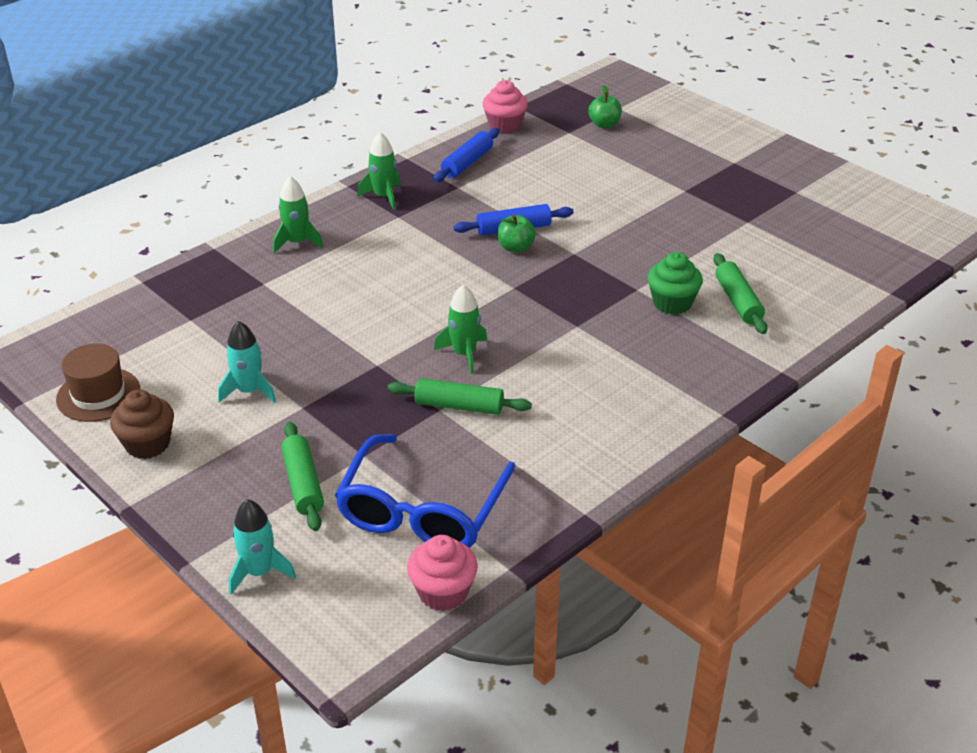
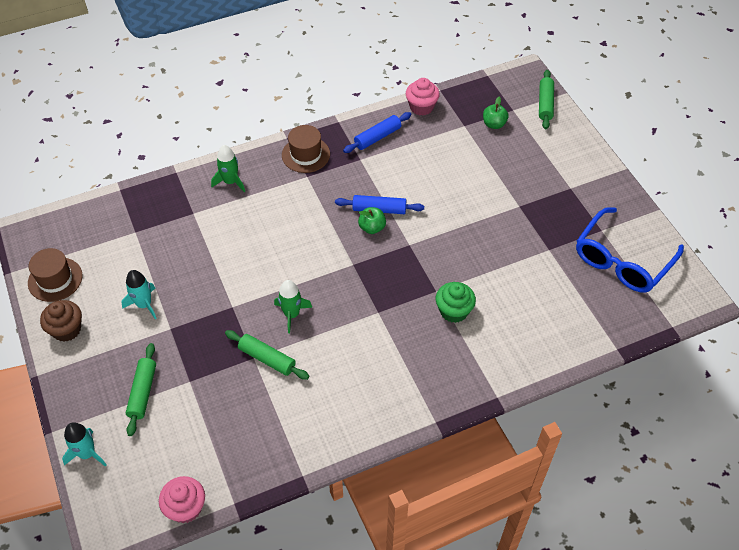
camera: 20 degrees right, 15 degrees up
blue glasses [335,434,516,548] -> blue glasses moved to [576,207,684,293]
green rocket [357,132,401,210] -> brown hat [282,125,330,173]
green rolling pin [713,253,768,334] -> green rolling pin moved to [539,70,554,129]

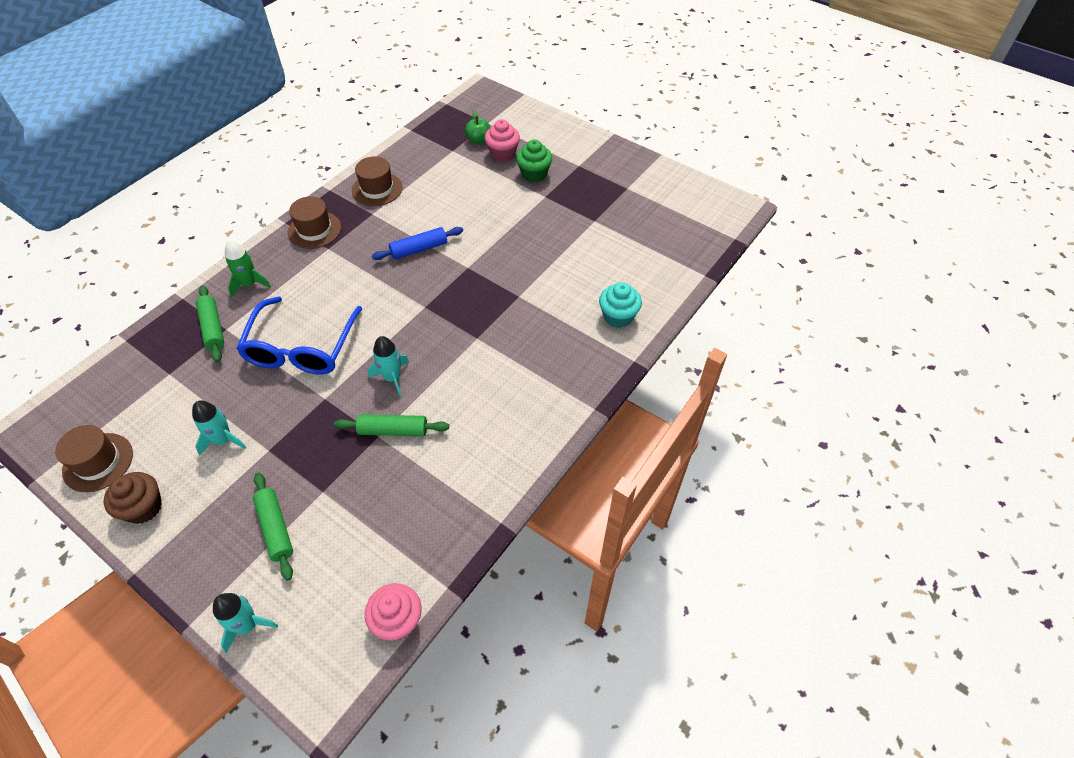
camera: 30 degrees left, 0 degrees up
green rocket [274,280,312,333] -> turquoise rocket [368,336,409,397]
blue rolling pin [343,112,411,153] -> brown hat [352,156,403,206]
green apple [358,207,386,234] -> none
pink cupcake [406,78,440,116] -> pink cupcake moved to [485,119,520,161]
green cupcake [436,282,476,323] -> green cupcake moved to [516,140,552,182]
green rolling pin [539,70,554,129] -> green rolling pin moved to [196,285,224,362]
blue glasses [576,207,684,293] -> blue glasses moved to [236,296,362,375]
none -> turquoise cupcake [599,282,642,328]

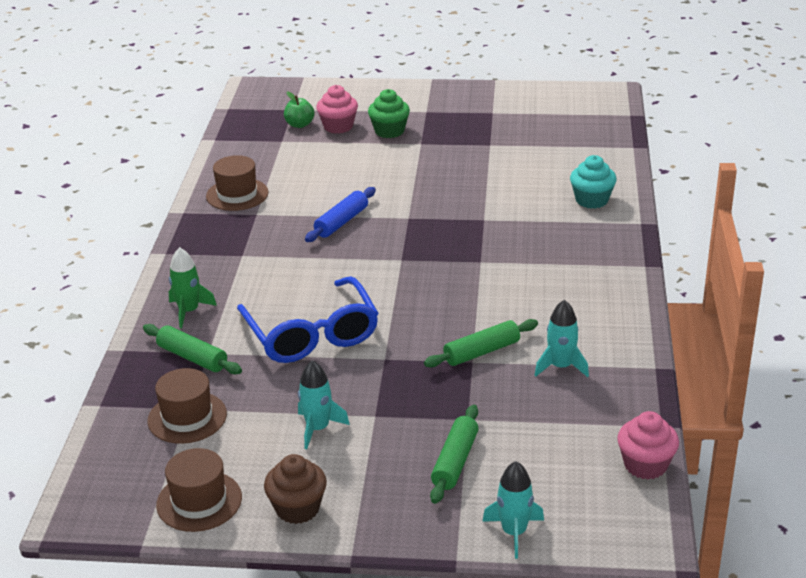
camera: 30 degrees left, 20 degrees down
green rolling pin [253,472,293,581] -> green rolling pin turned 75 degrees clockwise [430,405,478,504]
brown hat [288,196,341,249] -> brown hat moved to [147,368,227,444]
turquoise rocket [368,336,409,397] -> turquoise rocket moved to [535,300,589,377]

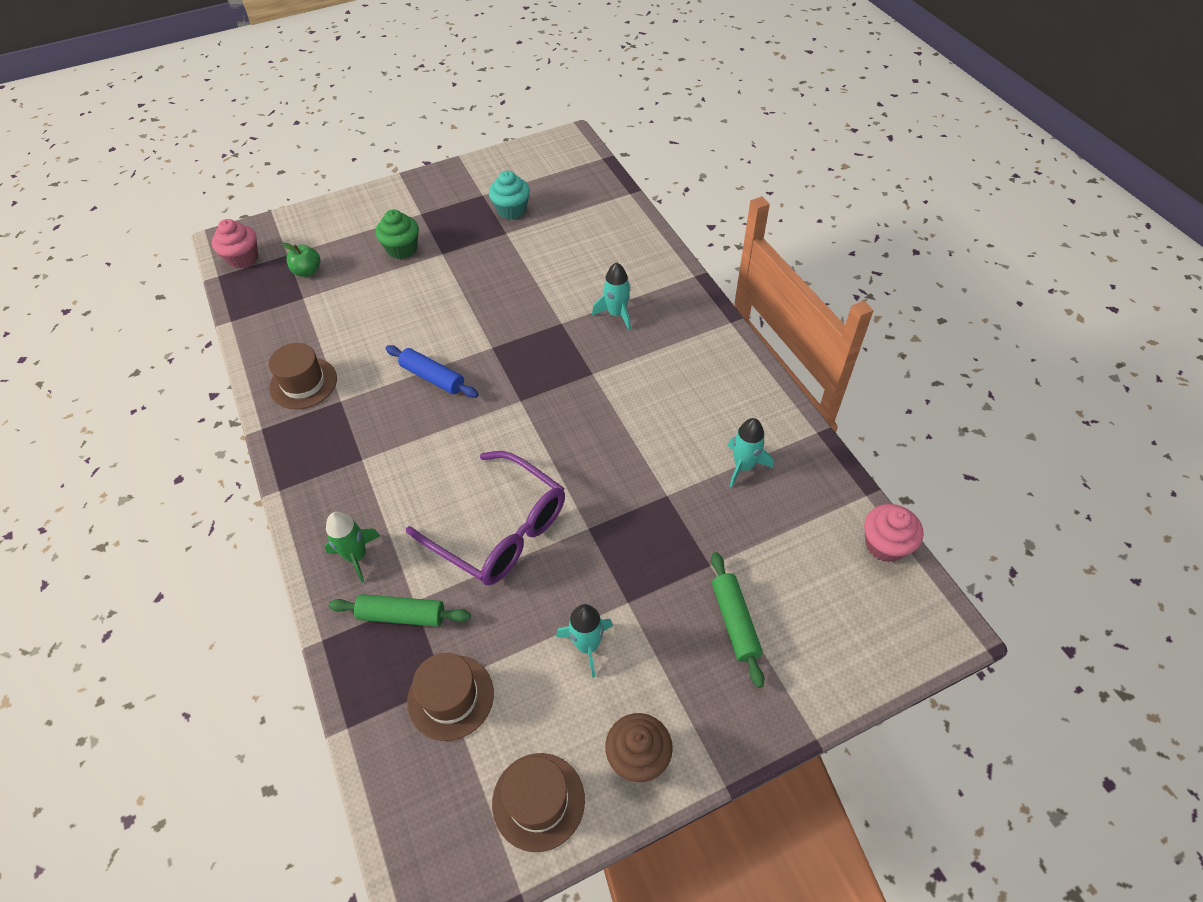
camera: 30 degrees left, 20 degrees up
blue glasses [237,276,379,363] -> purple glasses [406,451,565,585]
blue rolling pin [305,187,376,242] -> blue rolling pin turned 60 degrees counterclockwise [385,345,479,398]
pink cupcake [316,85,358,134] -> pink cupcake moved to [212,219,258,268]
green rolling pin [424,319,538,368] -> none
turquoise rocket [482,461,544,559] -> turquoise rocket moved to [592,262,631,330]
turquoise cupcake [570,155,617,209] -> turquoise cupcake moved to [489,171,530,219]

